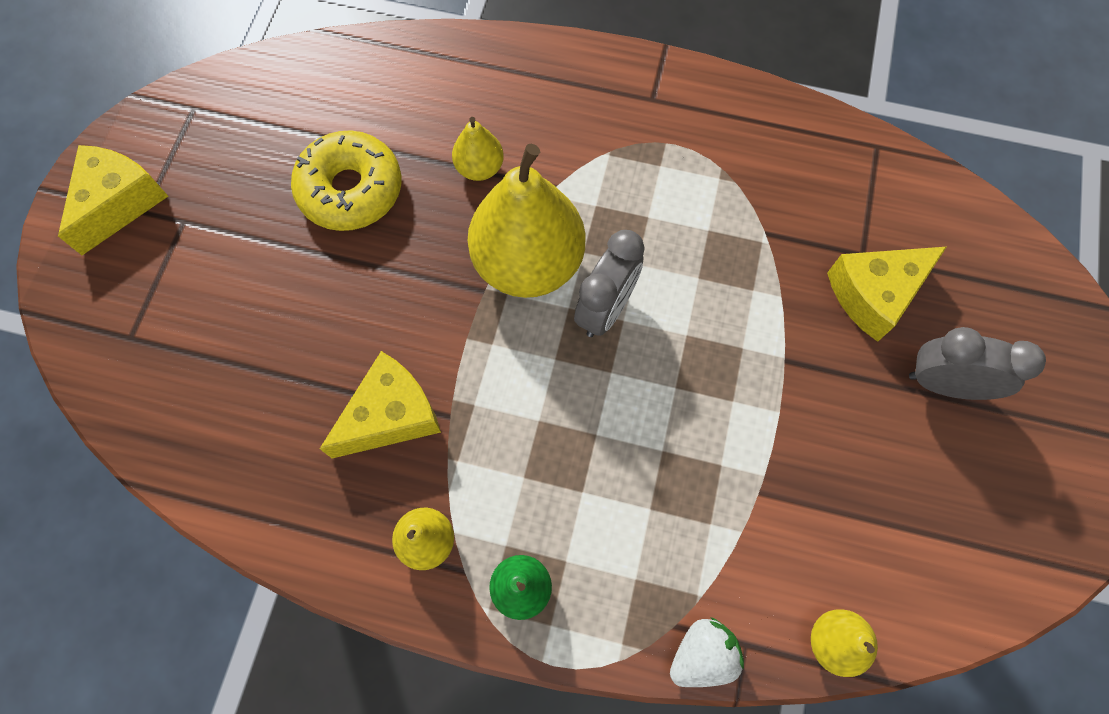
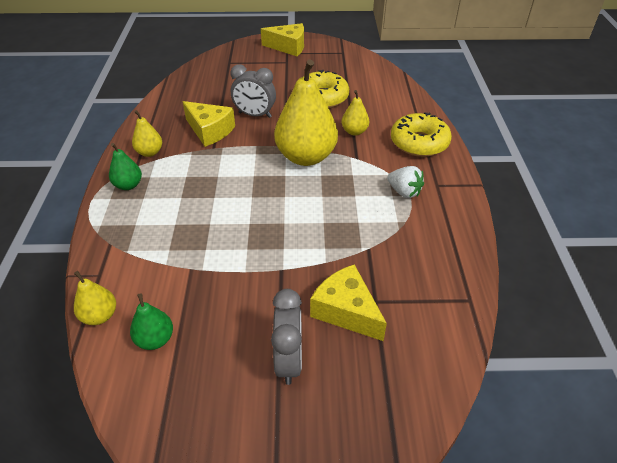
camera: 75 degrees right, 25 degrees down
grey clock [574,230,645,337] -> grey clock moved to [230,64,276,118]
white strawberry [670,617,744,687] -> white strawberry moved to [387,166,424,198]
none -> green pear [130,293,173,350]
none -> yellow donut [391,112,452,157]

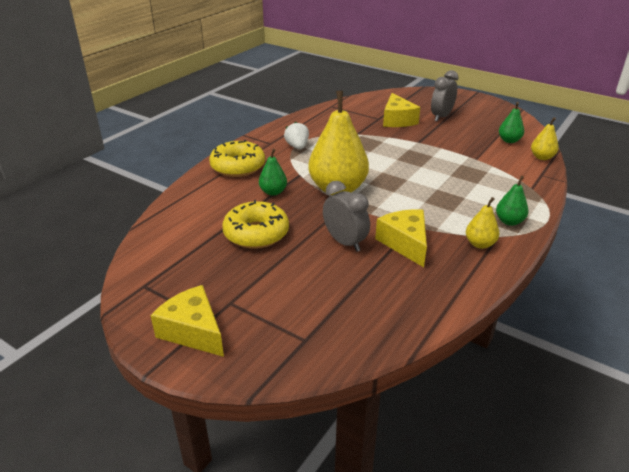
camera: 145 degrees left, 10 degrees down
yellow pear [342,90,369,136] -> green pear [259,149,287,196]

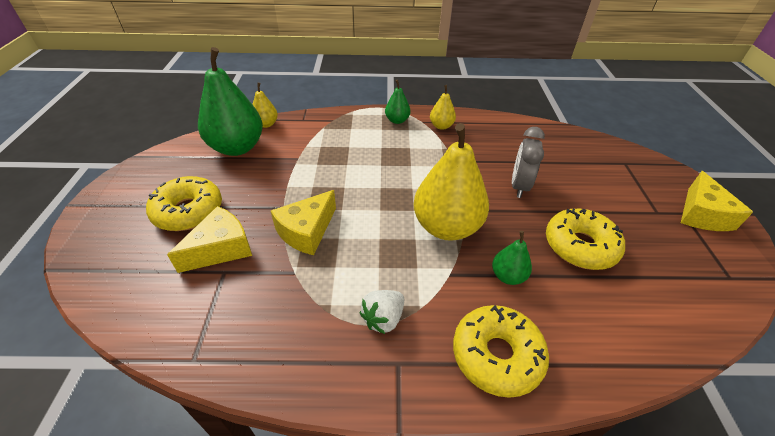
camera: 125 degrees left, 10 degrees up
yellow cheese [375,209,427,267] -> yellow cheese moved to [271,190,336,255]
grey clock [431,70,459,121] -> yellow donut [146,176,222,231]
green pear [499,102,524,143] -> green pear [198,47,263,156], size x2.12

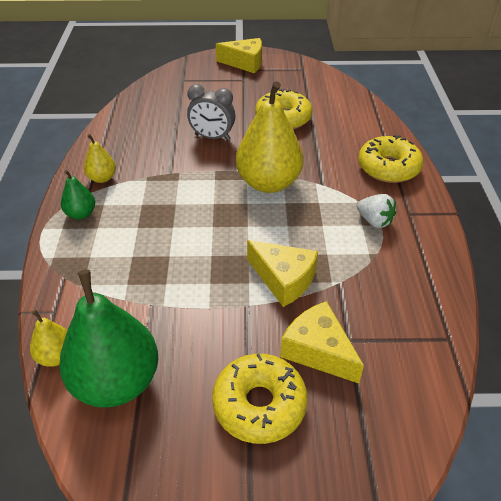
camera: 90 degrees left, 0 degrees up
green pear [492,231,532,285] -> none

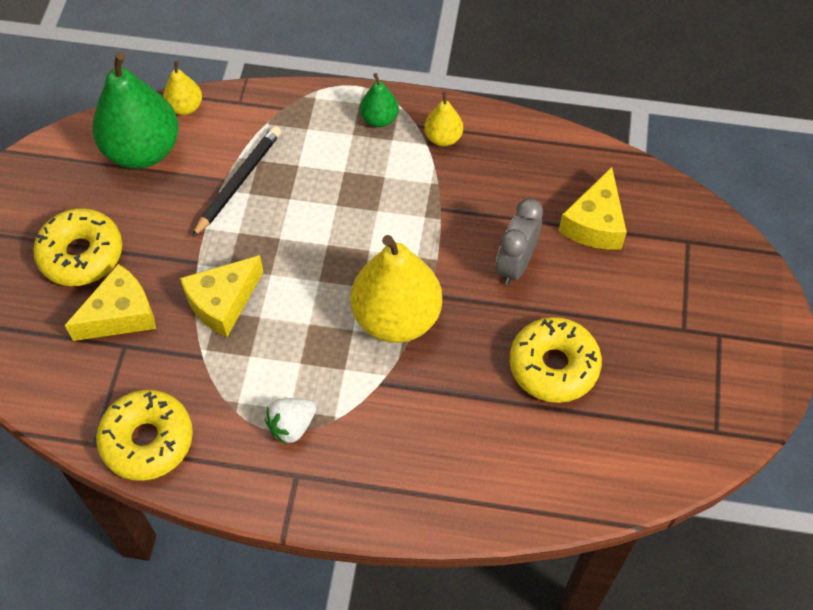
camera: 100 degrees right, 15 degrees up
yellow cheese [216,38,262,73] -> yellow cheese moved to [559,167,627,250]
yellow donut [358,135,423,183] -> yellow donut moved to [96,390,193,481]
none -> black pencil [192,126,281,237]

